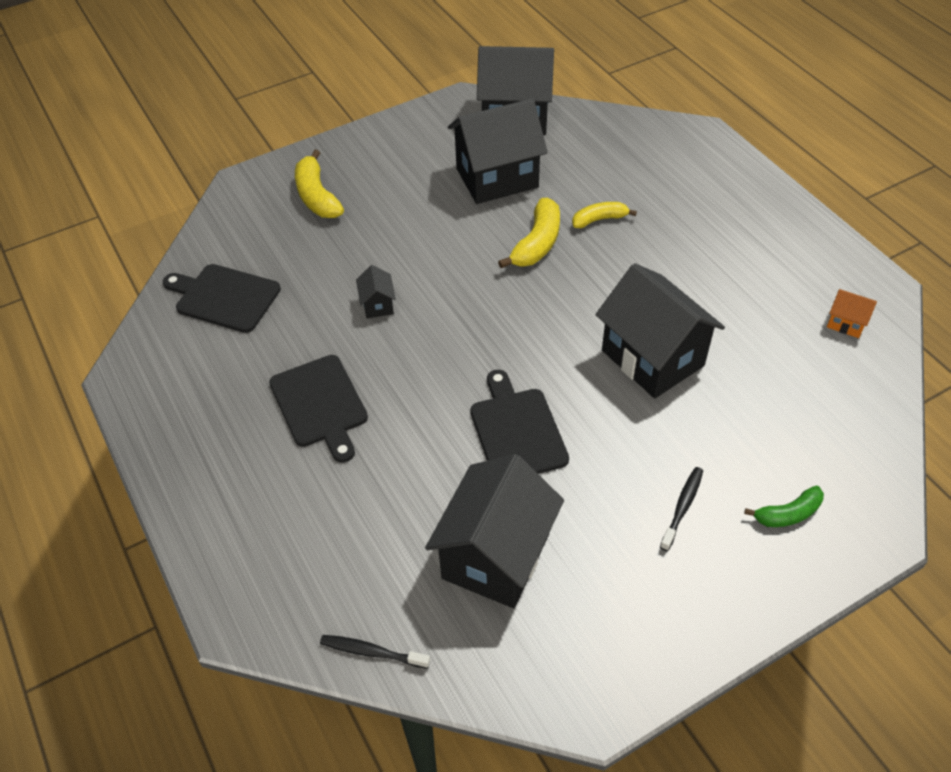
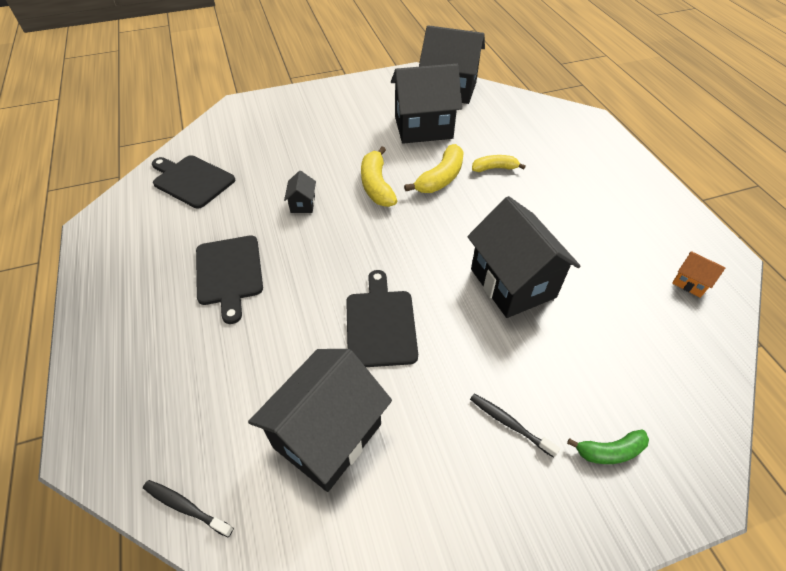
camera: 10 degrees right, 0 degrees up
yellow banana [295,149,344,218] -> yellow banana moved to [361,146,397,207]
black toothbrush [660,467,703,551] -> black toothbrush turned 90 degrees counterclockwise [470,394,560,458]

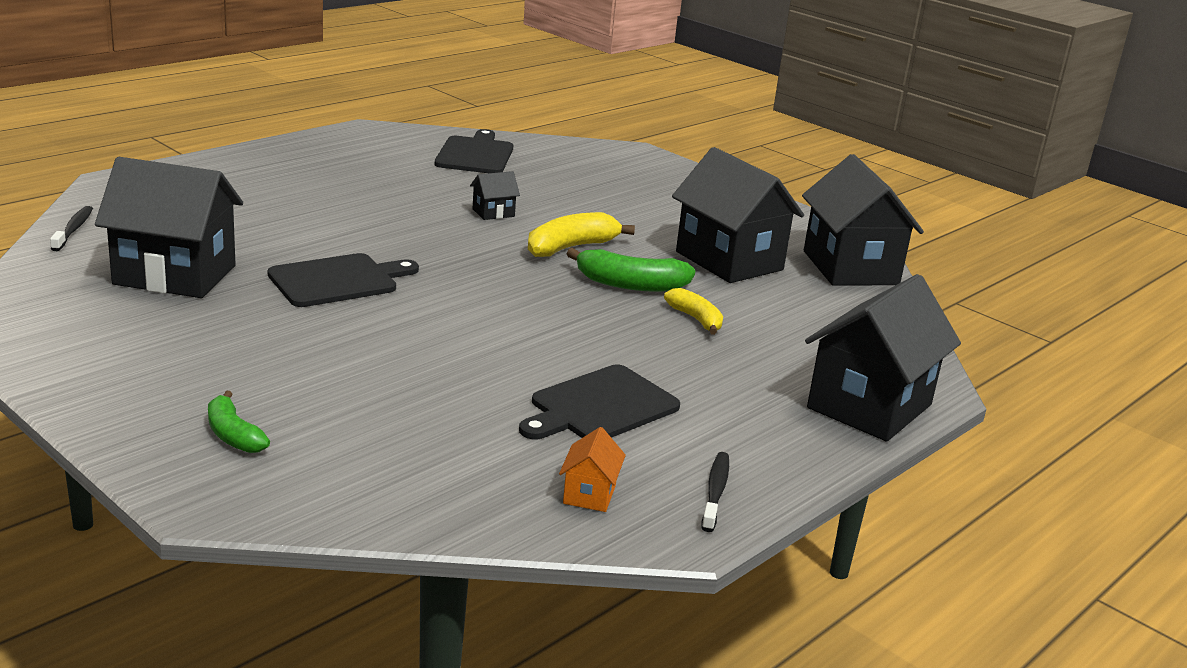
camera: 60 degrees right, 25 degrees down
black cutting board [196,235,263,324] -> black cutting board moved to [519,365,680,439]
yellow banana [404,144,464,193] -> green banana [566,248,695,292]
black house [467,196,581,318] -> black house moved to [805,274,961,442]
black toothbrush [470,394,560,458] -> black toothbrush moved to [701,452,729,532]

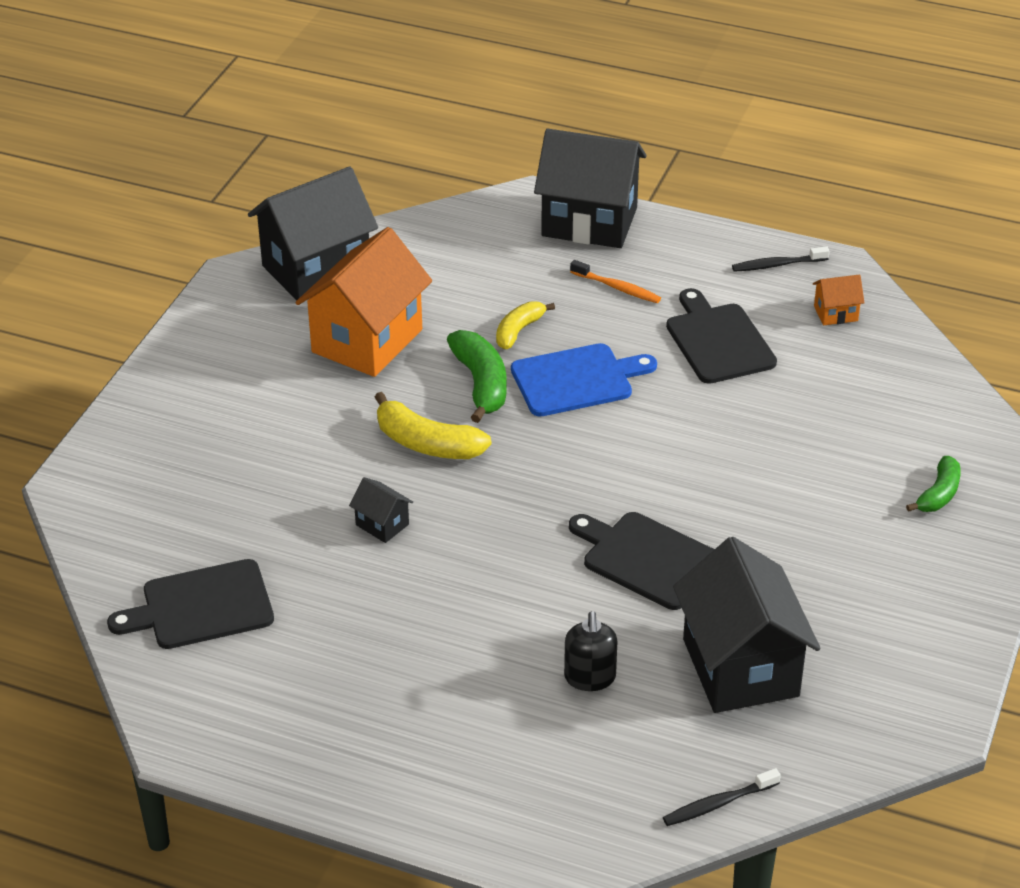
camera: 110 degrees left, 15 degrees up
black cutting board [519,365,680,439] -> black cutting board turned 135 degrees counterclockwise [666,288,777,384]
black house [672,147,804,283] -> orange house [295,227,432,377]
none -> blue cutting board [511,343,657,417]
none -> black soap dispenser [564,611,617,691]
none -> orange toothbrush [570,260,661,303]

